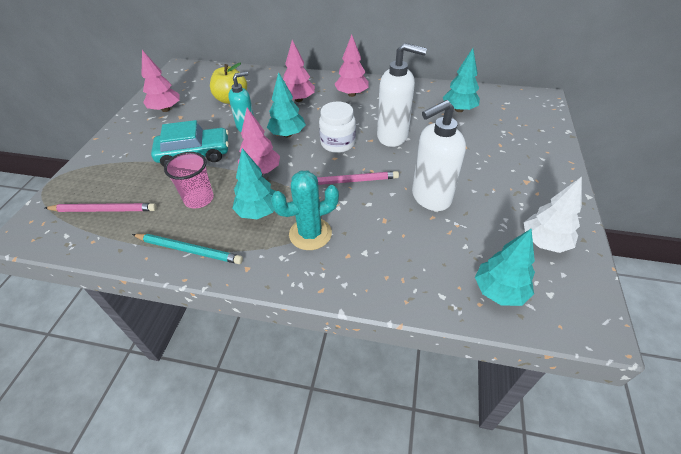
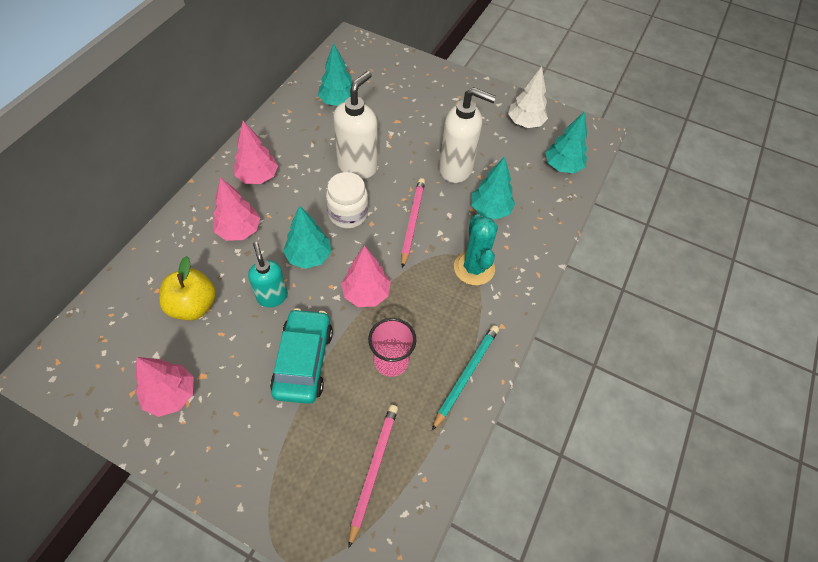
camera: 80 degrees left, 10 degrees up
turquoise tree [232,148,276,219] -> turquoise tree moved to [471,157,515,219]
white soap dispenser [412,100,466,211] -> white soap dispenser turned 60 degrees counterclockwise [439,87,496,183]

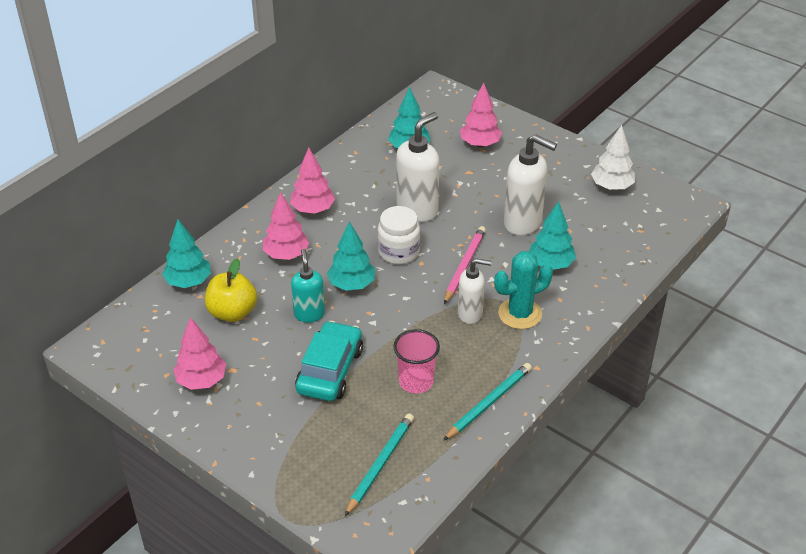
camera: 15 degrees right, 15 degrees down
pink tree [341,246,391,307] -> pink tree moved to [460,83,502,147]
pink pencil [348,405,398,549] -> turquoise pencil [345,413,414,516]
turquoise cactus [454,214,498,285] -> turquoise cactus turned 60 degrees clockwise [494,251,553,329]
turquoise tree [545,111,587,173] -> turquoise tree moved to [162,219,211,288]
none -> white soap dispenser [458,258,492,324]

